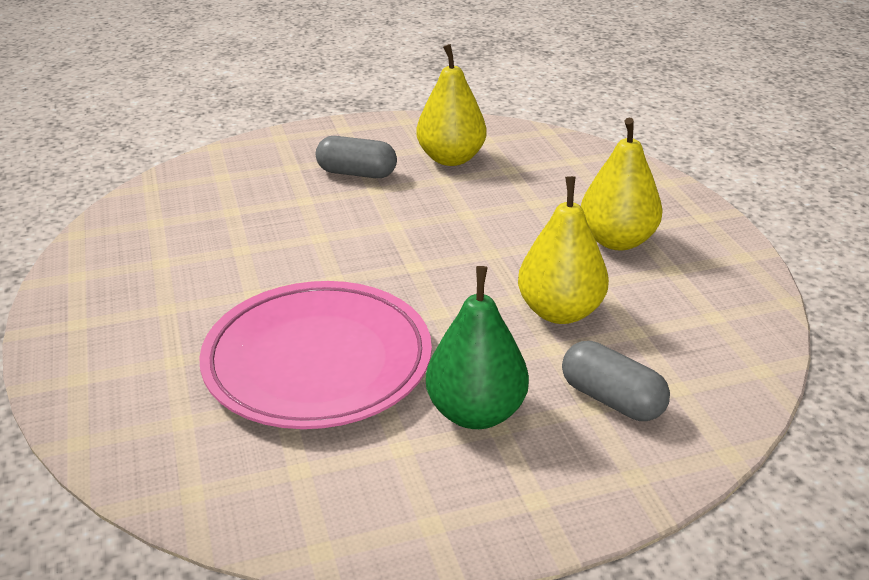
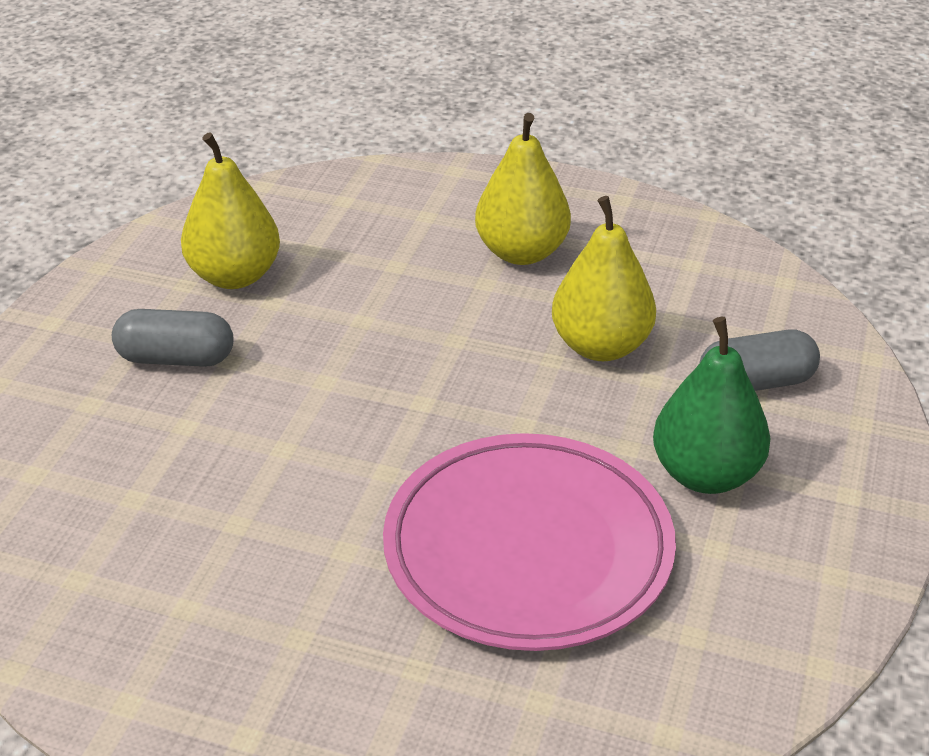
camera: 55 degrees left, 5 degrees up
grey capsule [316,136,397,178] -> grey capsule turned 45 degrees clockwise [112,309,233,367]

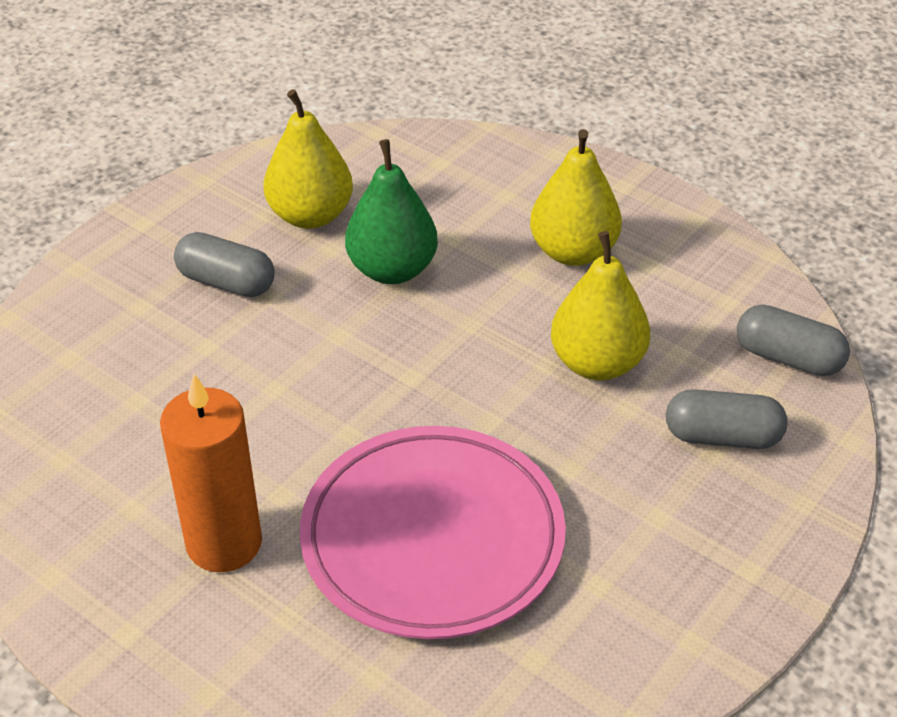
camera: 20 degrees right, 5 degrees up
green pear [653,317,771,494] -> green pear moved to [345,139,438,284]
none -> orange candle [160,374,262,572]
none -> grey capsule [737,305,850,376]

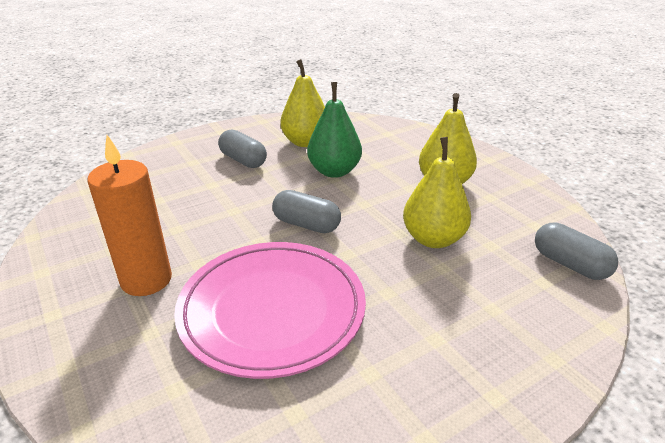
camera: 20 degrees right, 10 degrees down
grey capsule [666,389,787,449] -> grey capsule moved to [272,190,341,233]

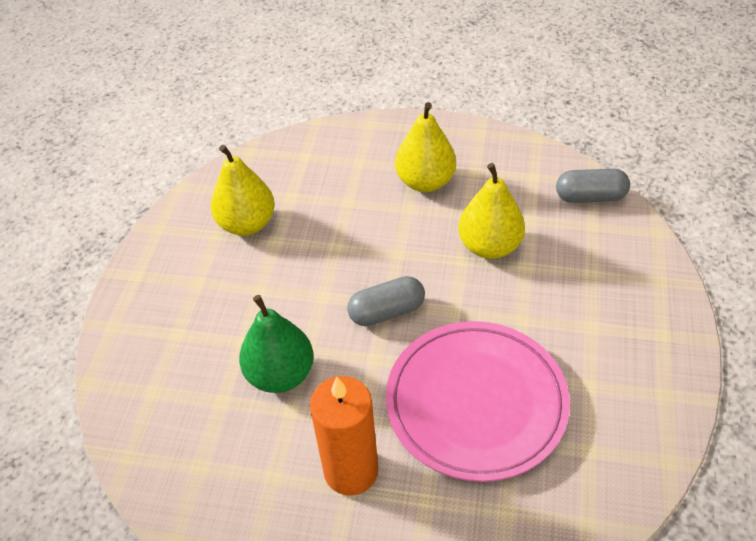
camera: 45 degrees left, 15 degrees up
grey capsule [218,129,267,168] -> none
green pear [307,82,362,178] -> green pear moved to [239,295,314,393]

